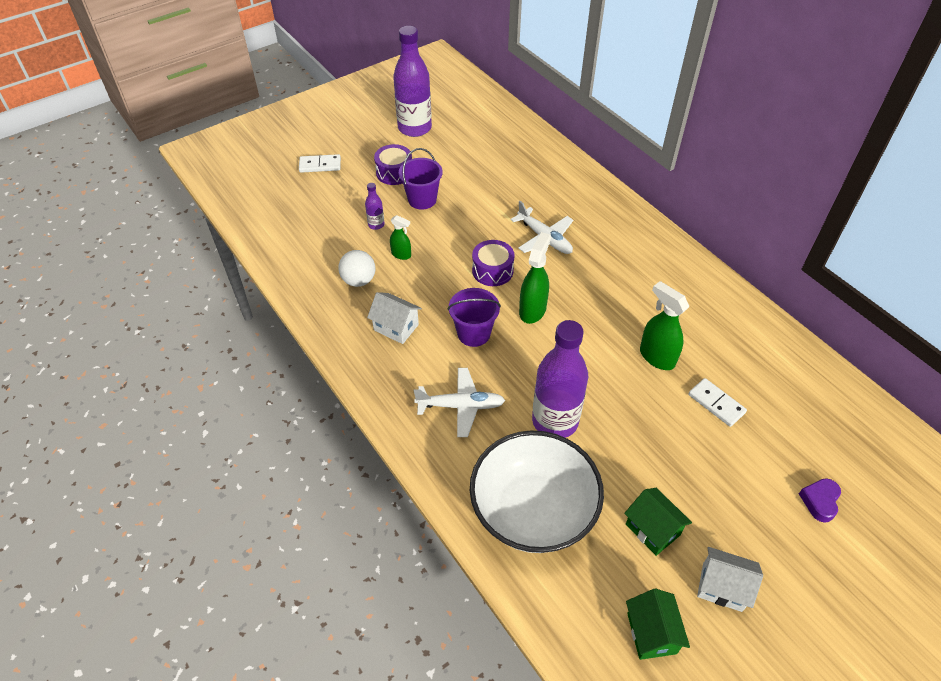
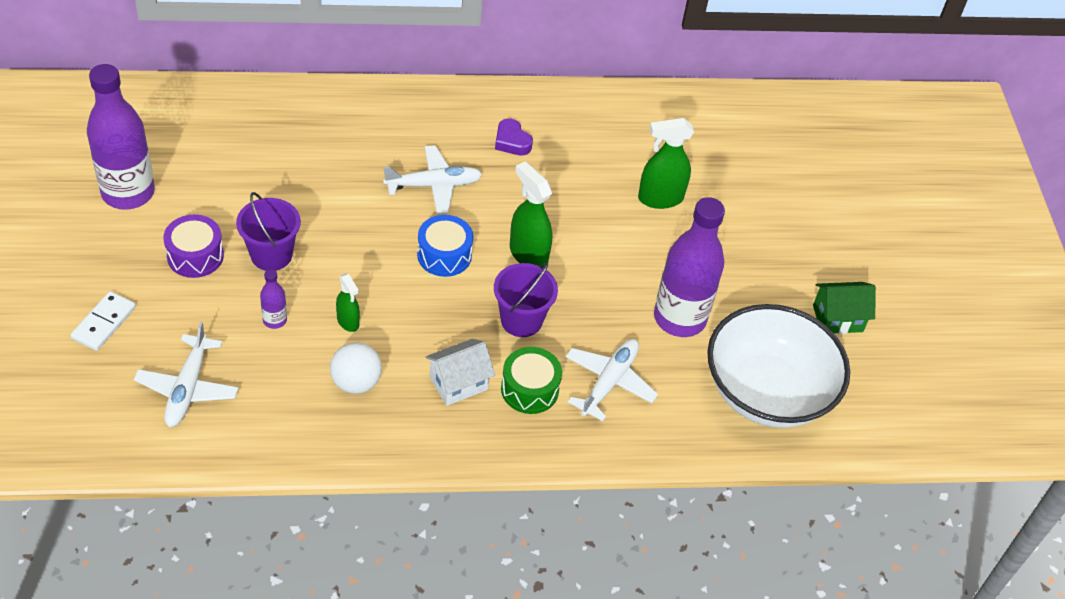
camera: 65 degrees left, 0 degrees up
green spray bottle [390,215,411,260] -> green spray bottle turned 90 degrees clockwise [336,273,360,332]
purple drum [472,240,515,286] -> blue drum [417,215,473,277]
green house [626,588,690,660] -> none
white domino [688,378,747,427] -> none
white house [697,547,763,612] -> none
purple heart [799,478,841,523] -> purple heart moved to [495,118,533,156]
none -> white plane [134,322,239,427]
none -> green drum [501,347,562,414]

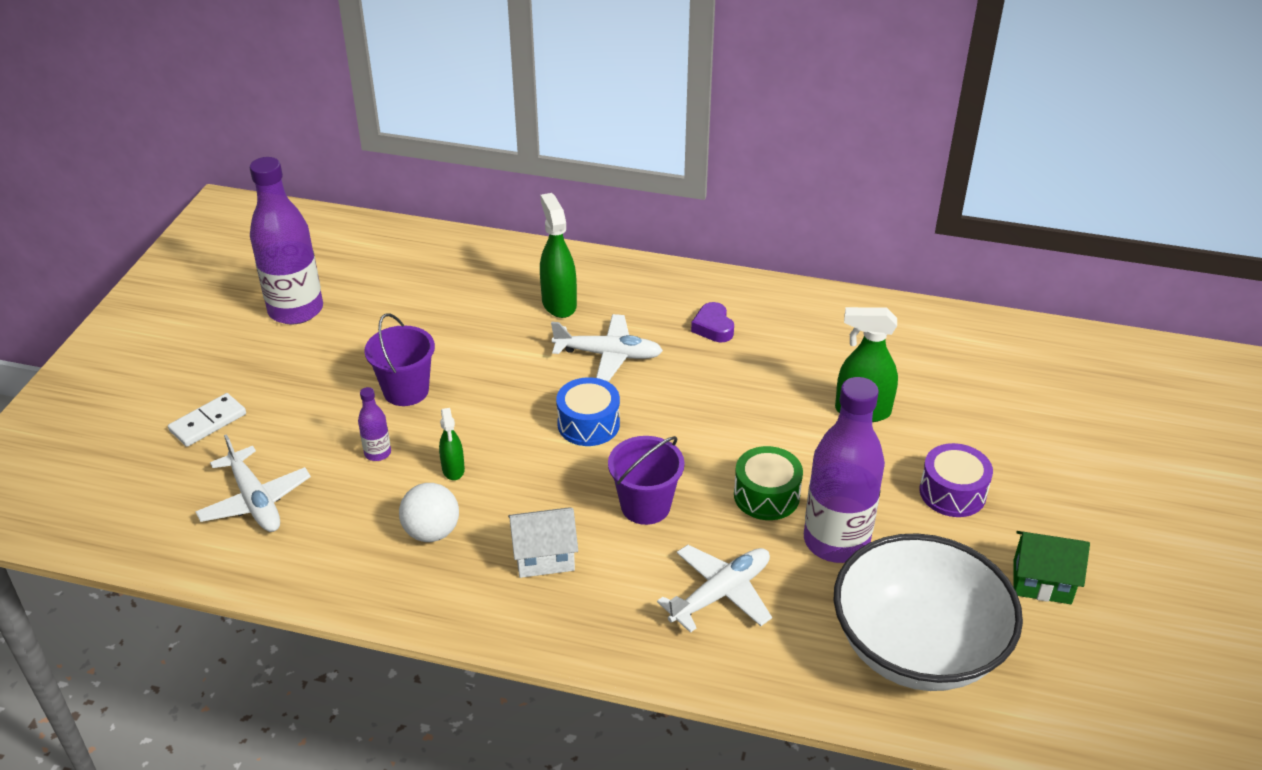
camera: 25 degrees right, 10 degrees down
white plane [134,322,239,427] -> white plane turned 60 degrees counterclockwise [195,434,311,532]
purple drum [163,215,224,278] -> purple drum moved to [920,443,993,517]
green drum [501,347,562,414] -> green drum moved to [734,446,803,520]
green spray bottle [510,161,552,268] -> green spray bottle moved to [540,193,577,318]

